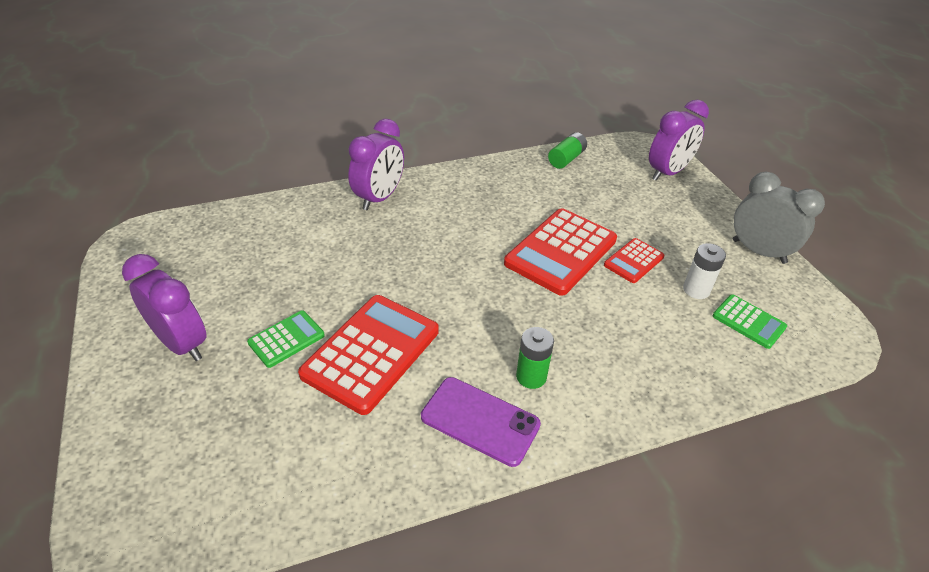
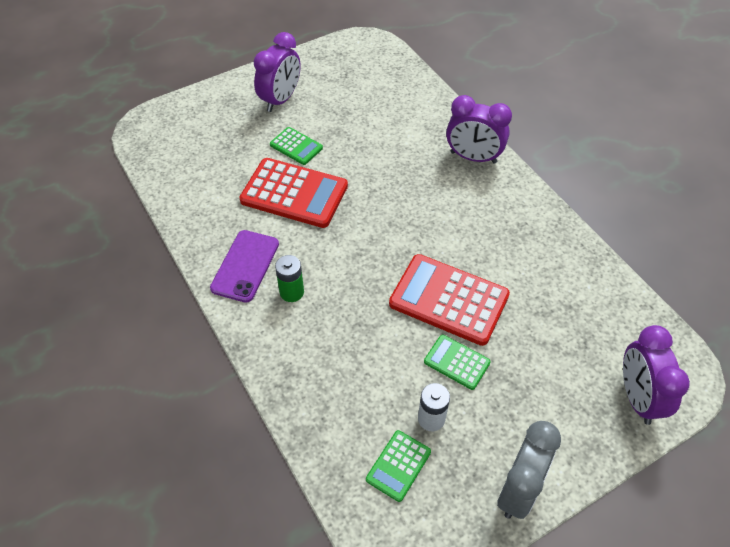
camera: 80 degrees right, 10 degrees up
green battery [548,132,587,169] -> none
red calculator [604,238,665,283] -> green calculator [424,335,491,390]
purple clock [649,100,709,181] -> purple clock turned 45 degrees clockwise [623,325,690,425]

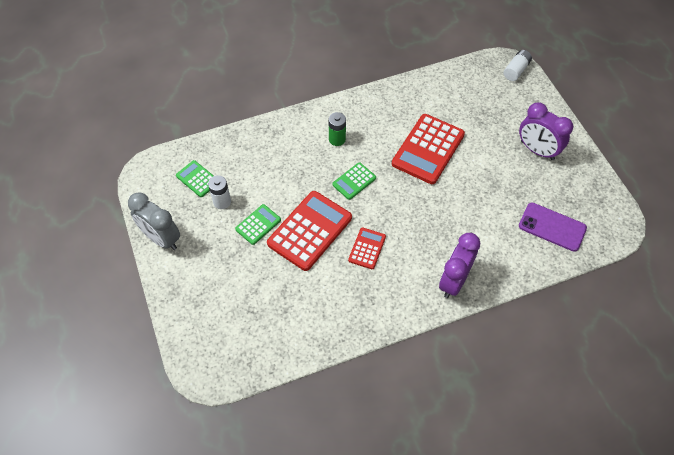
camera: 100 degrees right, 5 degrees up
purple phone [210,230,279,303] -> purple phone moved to [519,203,587,252]
green calculator [270,127,323,165] -> green calculator moved to [332,163,376,200]
purple clock [623,325,690,425] -> none
none -> red calculator [348,227,386,269]
none -> white battery [503,50,532,81]

